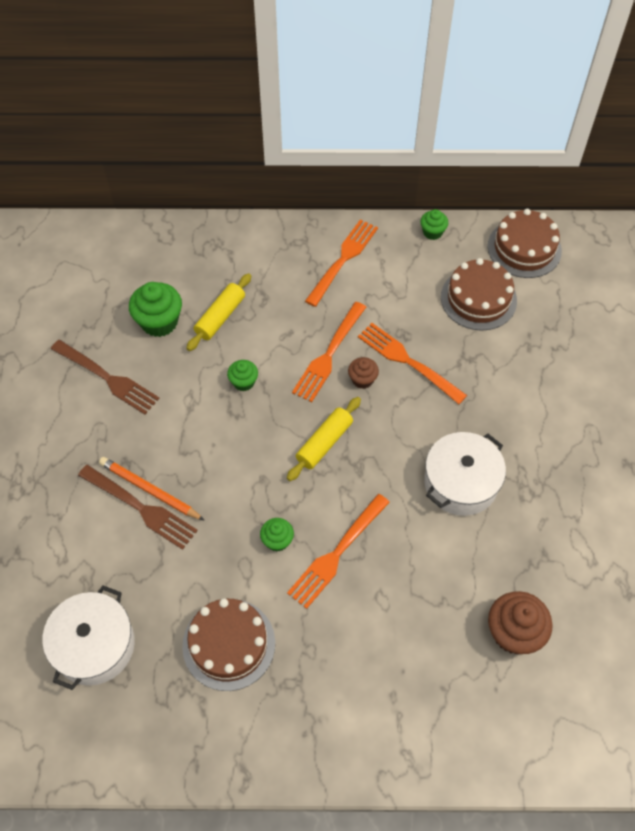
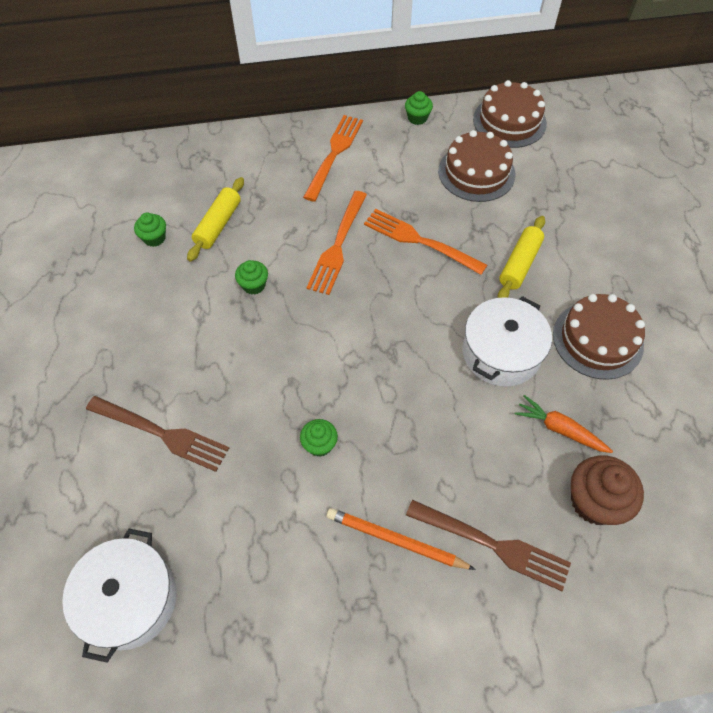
camera: 10 degrees left, 0 degrees up
brown fork [51,340,160,414] -> brown fork moved to [406,500,571,591]
orange pencil [99,457,205,521] -> orange pencil moved to [327,508,476,570]
green cupcake [129,282,182,337] -> green cupcake [134,213,166,247], size x0.56
brown cake [182,598,275,691] -> brown cake moved to [553,294,645,380]
yellow rolling pin [287,397,361,481] -> yellow rolling pin moved to [498,216,545,298]
orange fork [287,494,390,609] -> none
brown cupcake [348,357,379,389] -> none
none -> orange carrot [515,395,613,453]

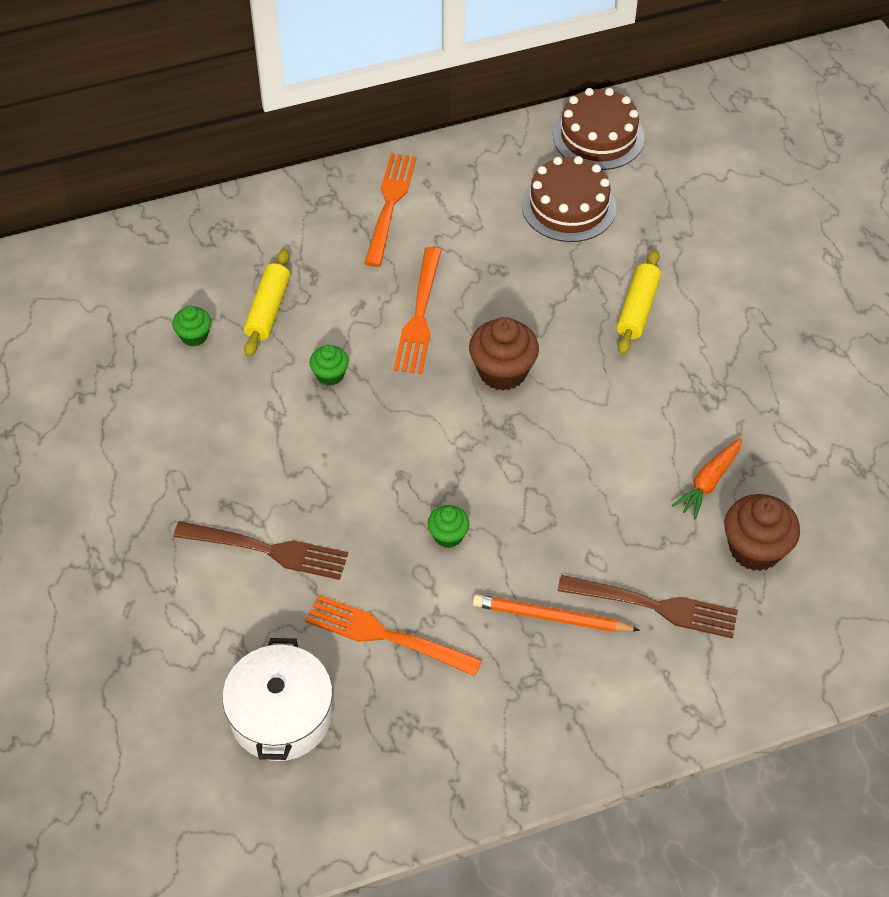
camera: 10 degrees left, 5 degrees down
orange fork [364,209,487,275] -> orange fork moved to [305,595,482,676]
green cupcake [405,91,433,125] -> none
white pot [463,296,552,387] -> none
orange carrot [515,395,613,453] -> orange carrot turned 75 degrees counterclockwise [672,438,742,519]
brown cake [553,294,645,380] -> none
none -> brown cupcake [469,317,539,391]

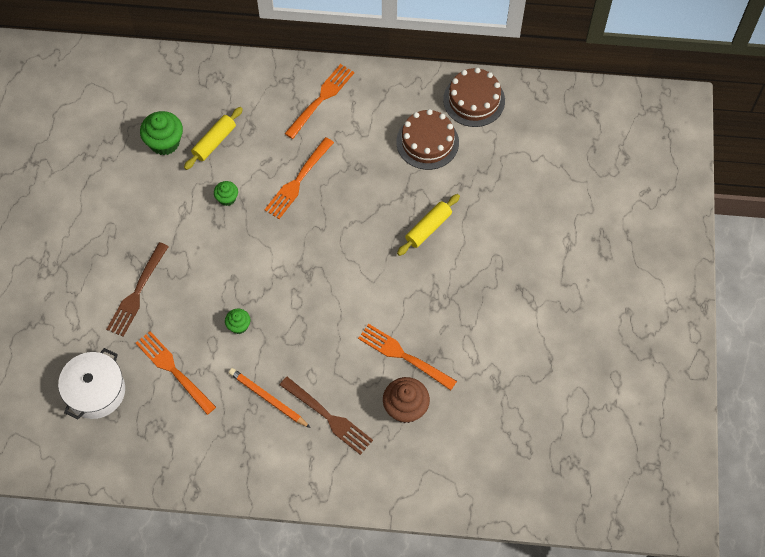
camera: 25 degrees right, 10 degrees up
green cupcake [172,306,211,347] -> green cupcake [140,111,183,155], size x1.77
brown fork [173,521,348,580] -> brown fork turned 75 degrees clockwise [106,242,169,337]
brown cupcake [469,317,539,391] -> none
orange carrot [672,438,742,519] -> orange fork [358,324,457,390]

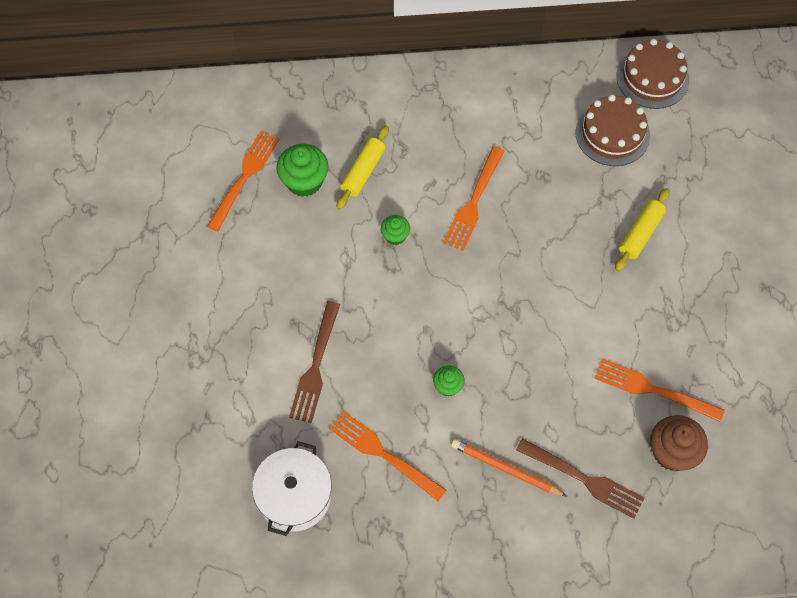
camera: 10 degrees left, 0 degrees up
orange fork [284,64,354,139] -> orange fork moved to [207,131,279,232]

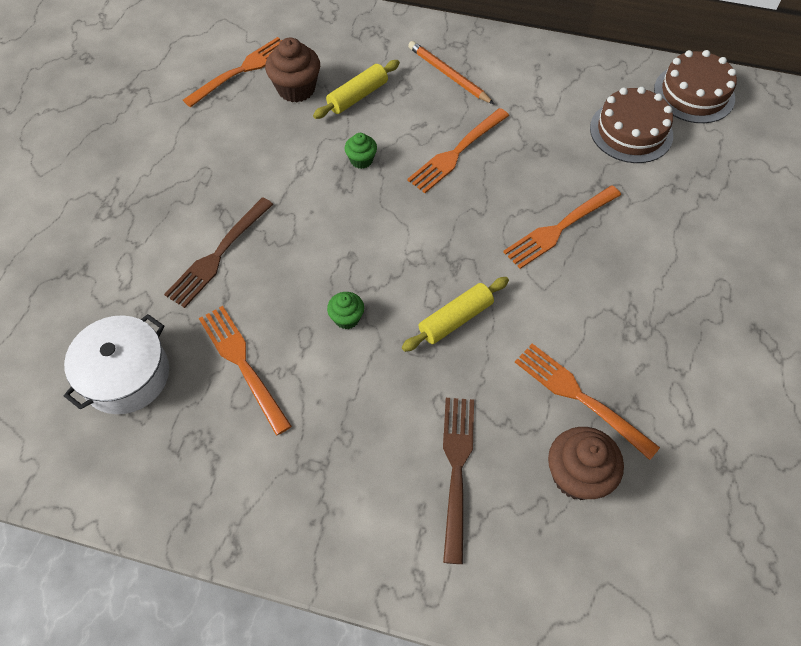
camera: 20 degrees right, 5 degrees down
green cupcake [276,144,328,197] -> brown cupcake [265,38,320,102]
orange pencil [451,439,567,496] -> orange pencil moved to [408,41,494,104]
brown fork [516,438,645,519] -> brown fork turned 135 degrees counterclockwise [443,398,474,564]
yellow rolling pin [615,188,670,272] -> yellow rolling pin moved to [402,277,509,352]
none -> orange fork [503,185,621,269]

